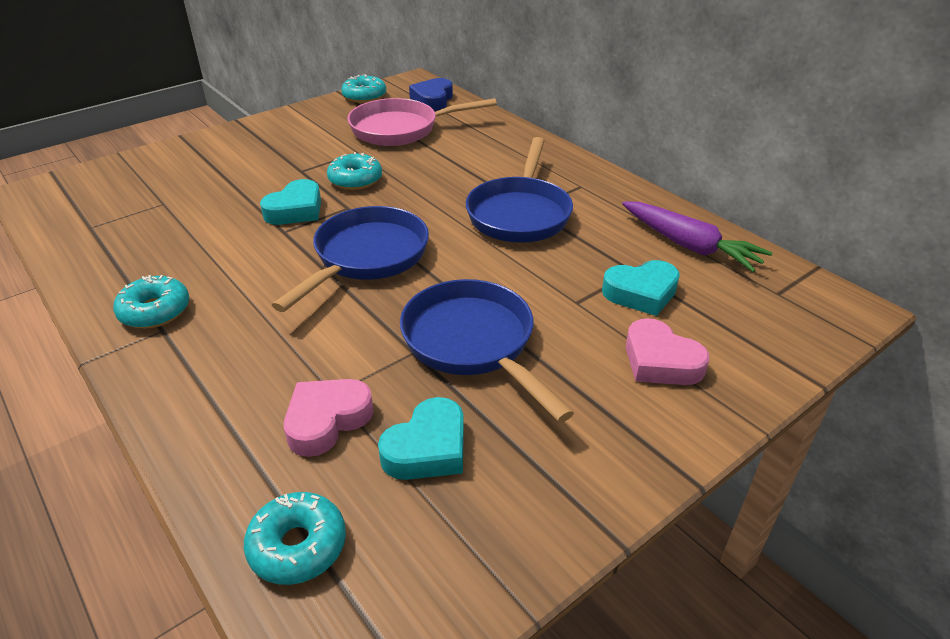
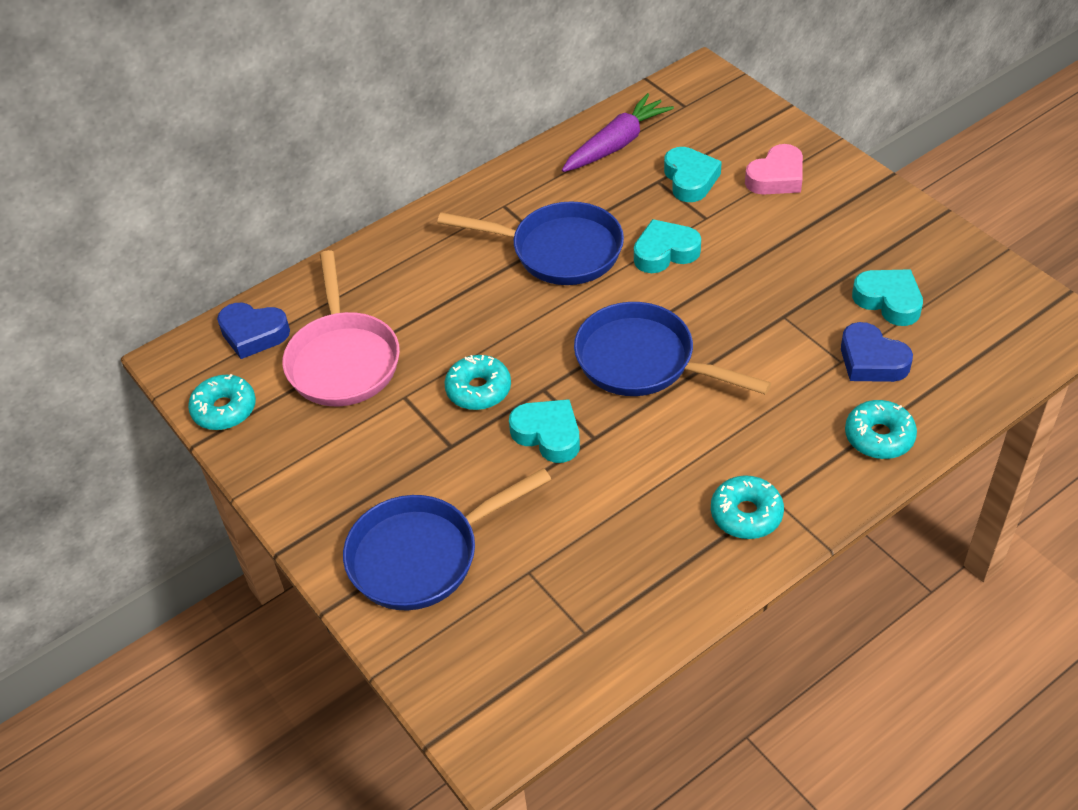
camera: 85 degrees left, 10 degrees up
turquoise donut [244,492,346,585] -> turquoise donut moved to [845,400,917,459]
pink heart [284,379,374,457] -> blue heart [841,322,913,382]
blue pan [400,279,574,423] -> blue pan moved to [343,468,551,610]
none -> turquoise heart [634,219,701,273]

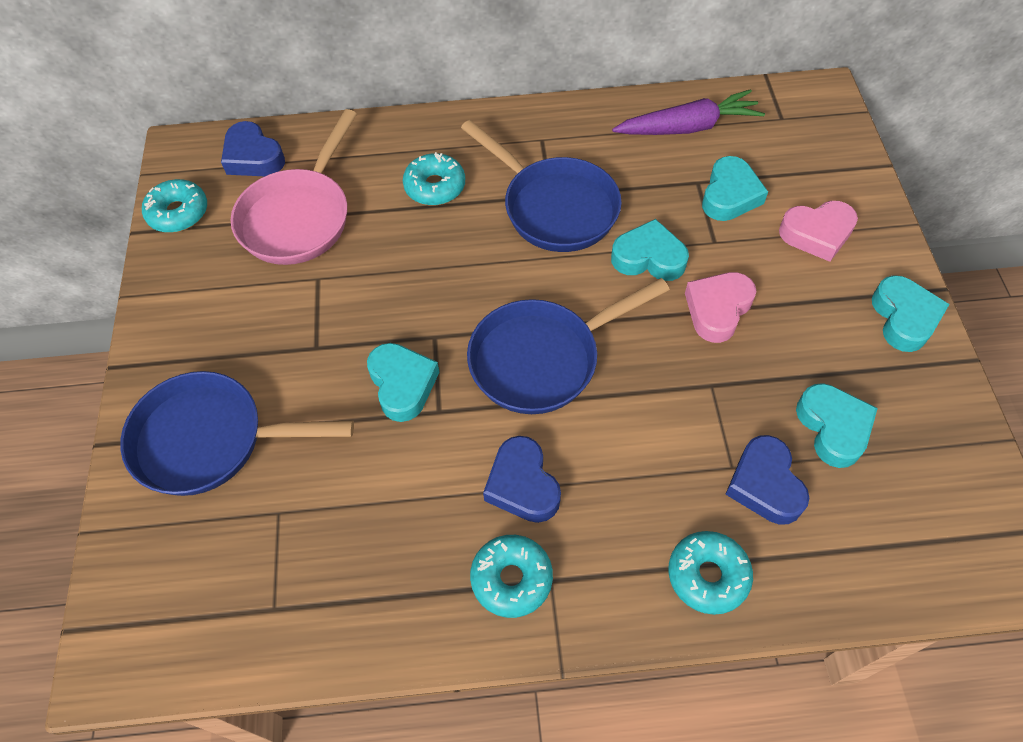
camera: 30 degrees right, 10 degrees up
turquoise donut [445,355,511,410] -> turquoise donut moved to [403,152,465,205]
blue pan [574,302,771,396] -> blue pan turned 90 degrees counterclockwise [467,278,670,414]
none -> blue heart [483,436,561,523]
none -> pink heart [685,272,756,343]
none -> turquoise heart [872,275,949,352]

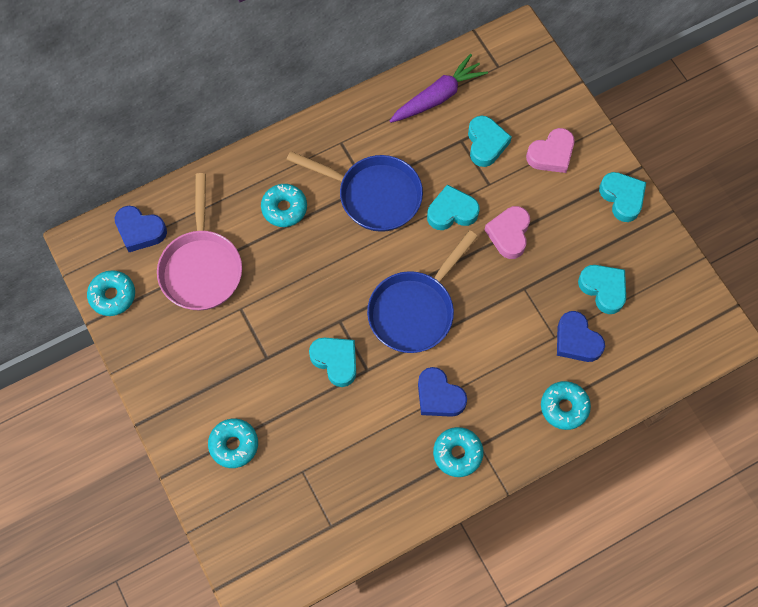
camera: 25 degrees left, 10 degrees up
blue pan [120,371,354,496] -> turquoise donut [208,419,258,468]

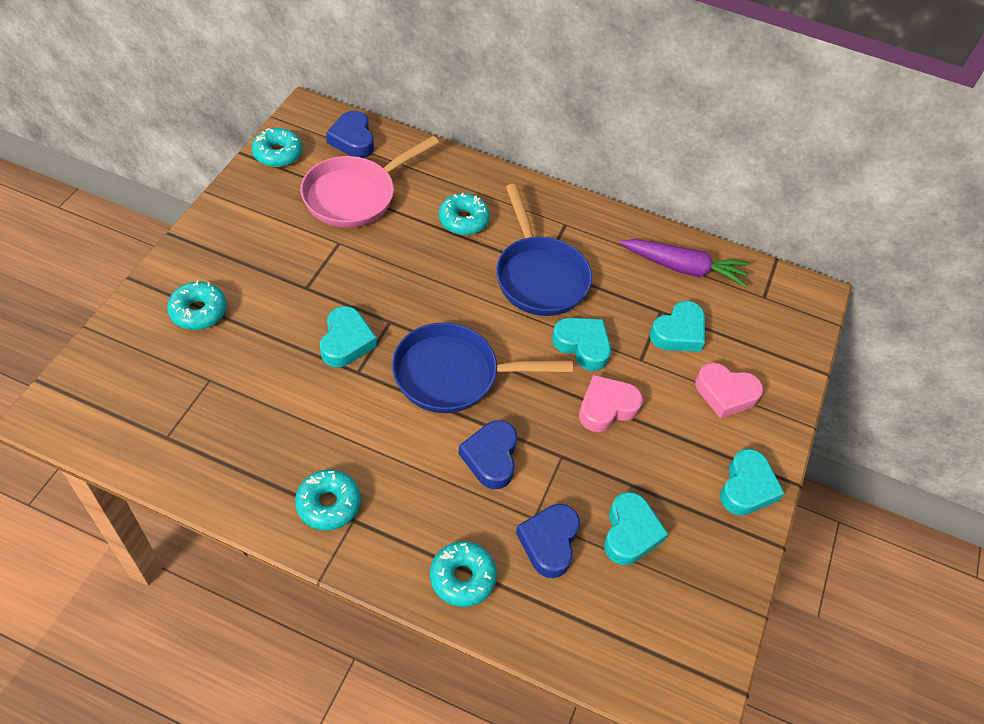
camera: 45 degrees right, 15 degrees down
blue heart [418,367,467,417] -> blue heart moved to [458,420,517,489]

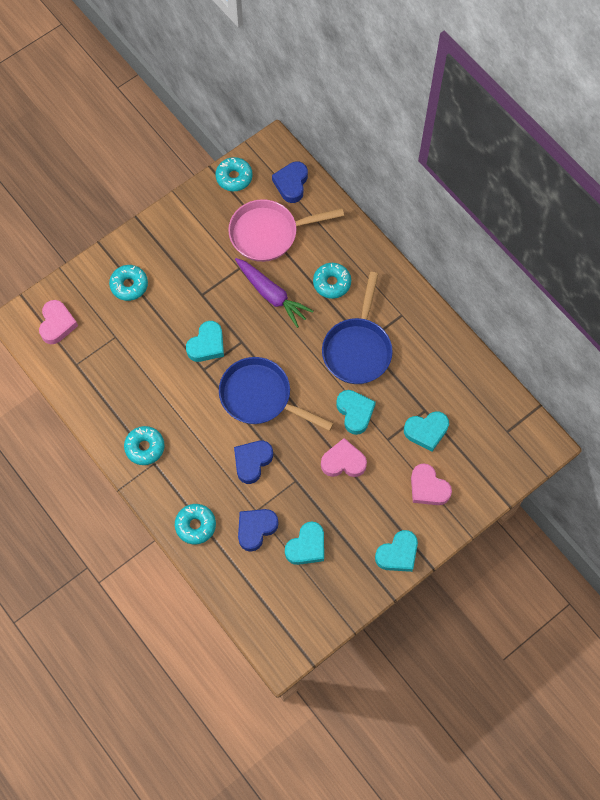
camera: 35 degrees right, 15 degrees up
purple carrot [619,239,750,287] -> purple carrot moved to [235,258,314,328]
none -> pink heart [39,300,78,344]

